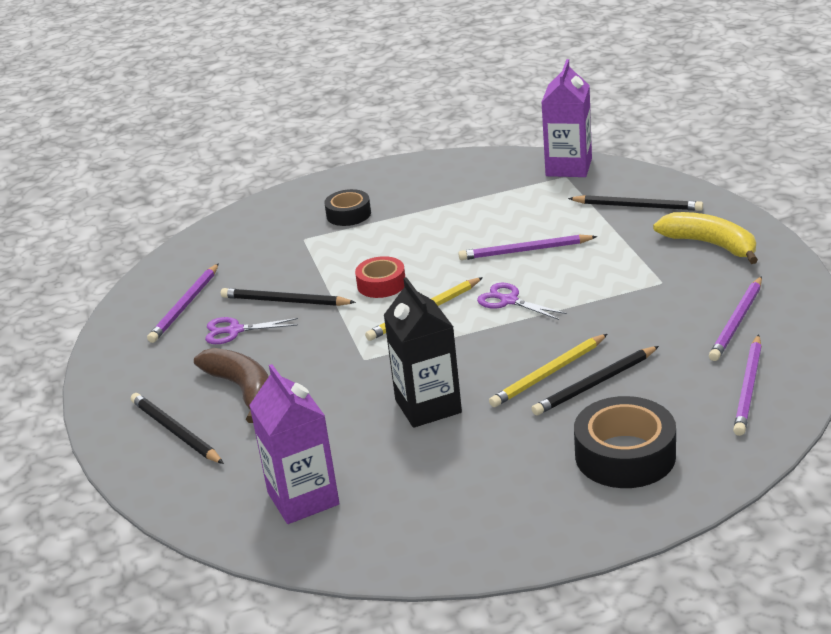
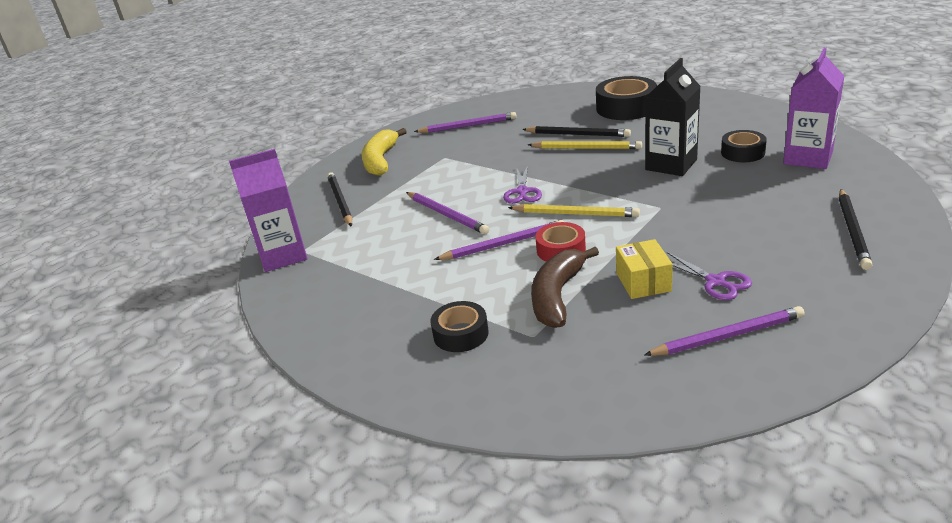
camera: 125 degrees left, 0 degrees up
brown banana [194,348,269,423] -> brown banana moved to [531,247,599,328]
black pencil [221,288,356,306] -> yellow box [616,239,673,299]
purple pencil [733,334,762,436] -> purple pencil moved to [434,220,564,260]
none -> black tape [721,130,767,162]

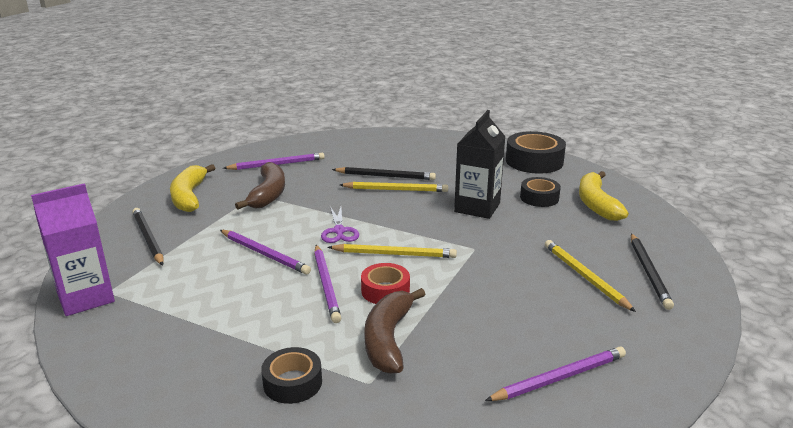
camera: 15 degrees left, 5 degrees down
purple pencil [434,220,564,260] -> purple pencil turned 105 degrees clockwise [314,245,341,323]
black tape [596,76,657,120] -> black tape moved to [506,131,566,174]
yellow box [616,239,673,299] -> none
purple scissors [667,252,752,300] -> none
purple carton [783,47,844,169] -> yellow banana [579,171,629,221]
none -> brown banana [235,162,285,209]
none -> yellow pencil [545,240,636,312]

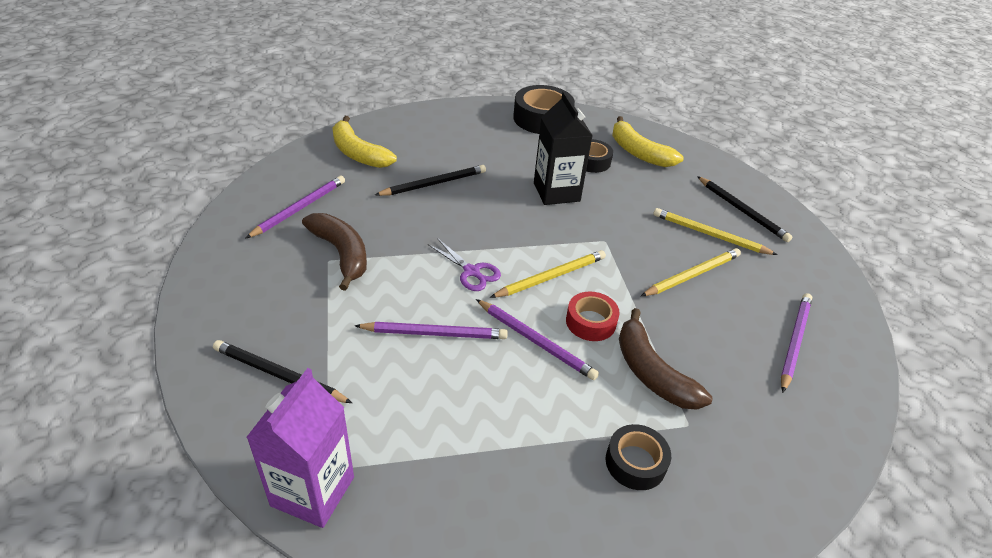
camera: 40 degrees left, 15 degrees up
yellow banana [170,164,215,212] -> yellow banana moved to [332,116,397,168]
yellow pencil [340,182,448,192] -> yellow pencil moved to [641,248,741,296]

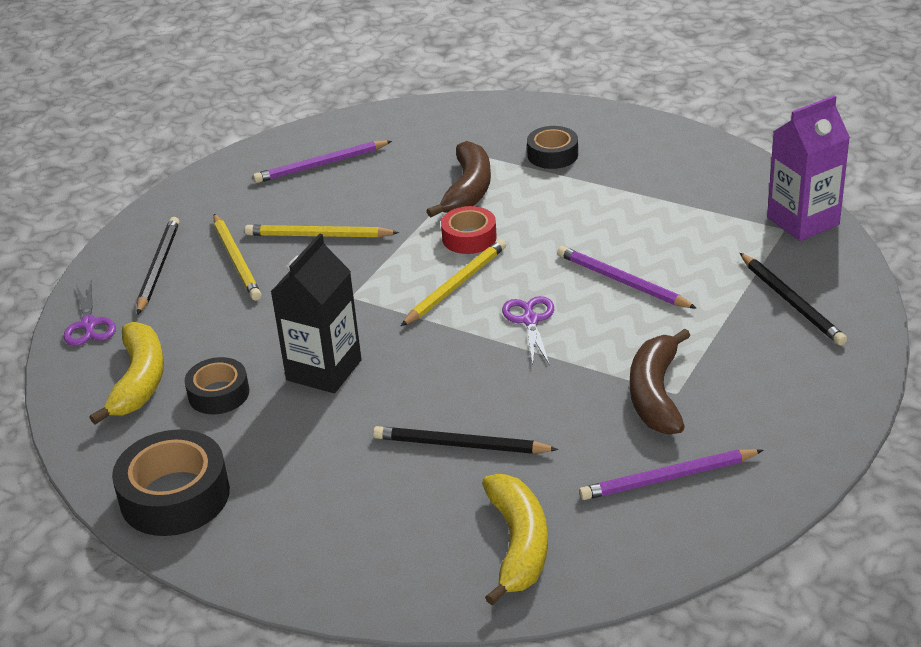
camera: 135 degrees left, 5 degrees down
purple pencil [476,299,599,380] -> none
yellow pencil [490,250,606,298] -> yellow pencil turned 120 degrees clockwise [401,239,506,326]
none -> purple scissors [64,282,116,346]

